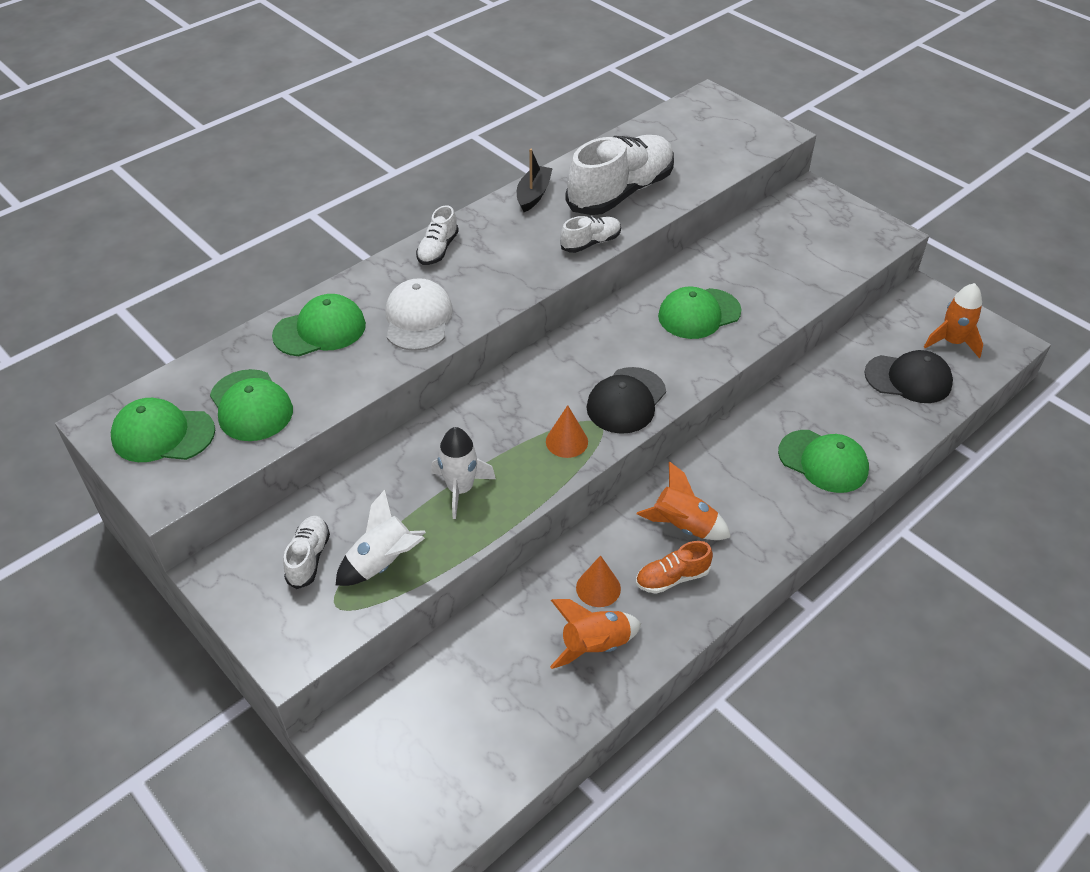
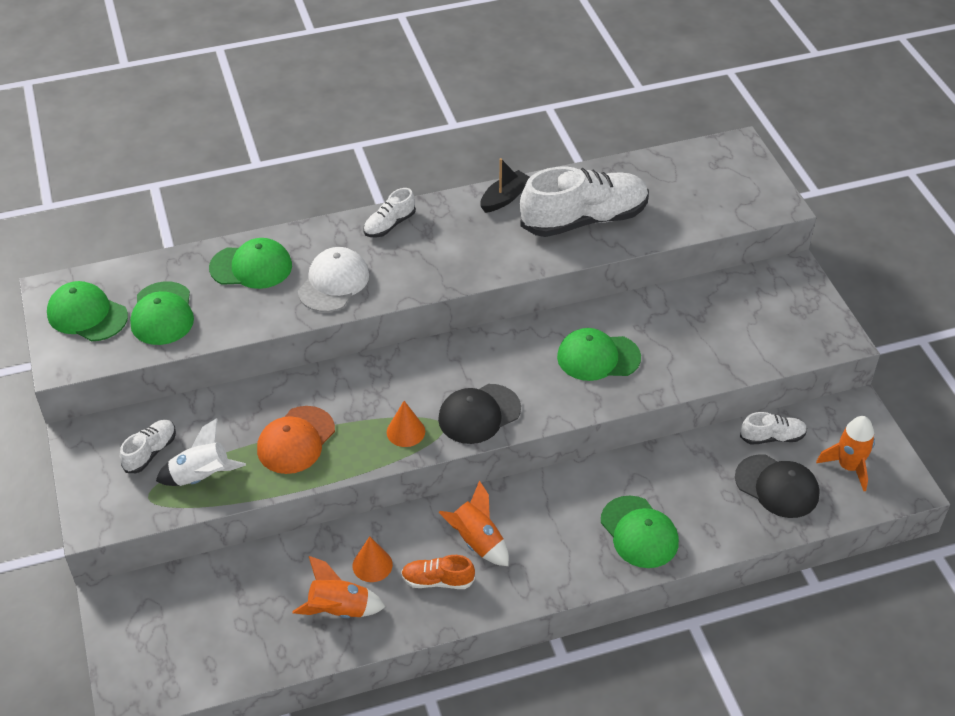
camera: 25 degrees right, 0 degrees up
white rocket [431,427,496,519] -> orange cap [257,406,335,474]
white shoe [560,216,621,253] -> white shoe moved to [740,412,807,445]

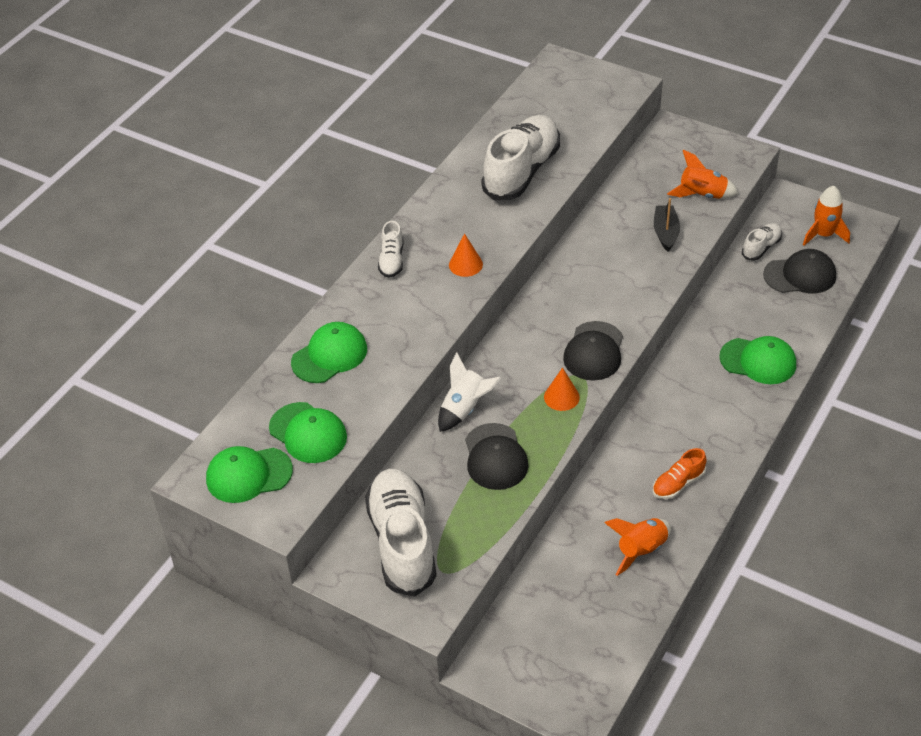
camera: 40 degrees left, 0 degrees up
white shoe [120,420,176,473] -> white shoe [365,469,437,596], size x2.12
white rocket [156,418,246,486] -> white rocket moved to [438,352,501,432]
orange cap [257,406,335,474] -> black cap [465,423,529,490]
white cap [298,247,369,312] -> none
orange cone [353,536,393,582] -> orange cone moved to [449,233,483,277]
orange rocket [438,480,509,566] -> orange rocket moved to [667,149,739,199]
black boat [480,158,530,213] -> black boat moved to [654,198,680,252]
green cap [557,328,641,381] -> none

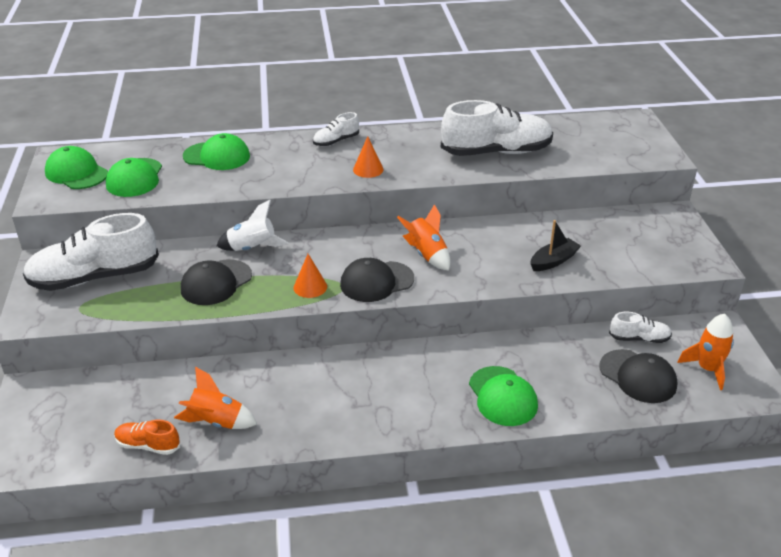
camera: 50 degrees right, 10 degrees down
white shoe [365,469,437,596] -> white shoe turned 150 degrees counterclockwise [23,213,159,291]
orange shoe [653,448,706,499] -> orange shoe moved to [114,419,180,455]
orange rocket [667,149,739,199] -> orange rocket moved to [397,204,450,271]

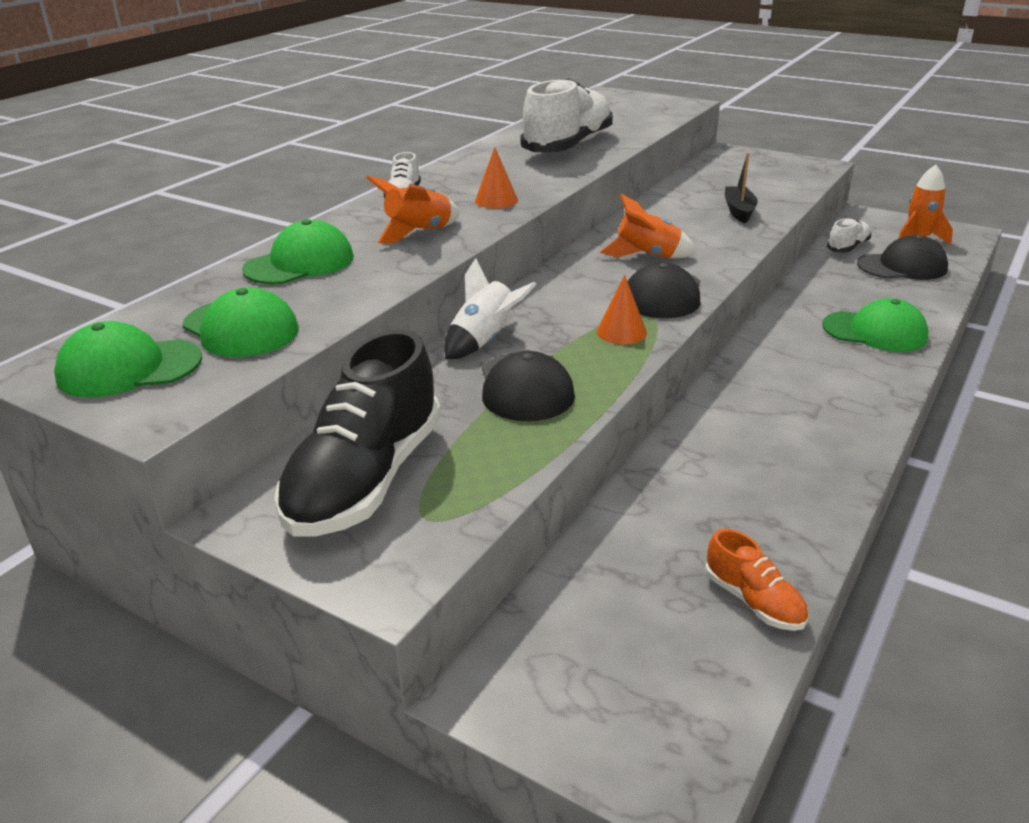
camera: 50 degrees left, 5 degrees down
white shoe [23,213,159,291] -> black shoe [274,330,441,537]
orange shoe [114,419,180,455] -> orange shoe turned 90 degrees counterclockwise [705,529,808,631]
orange rocket [174,367,257,429] -> orange rocket moved to [366,175,460,243]

